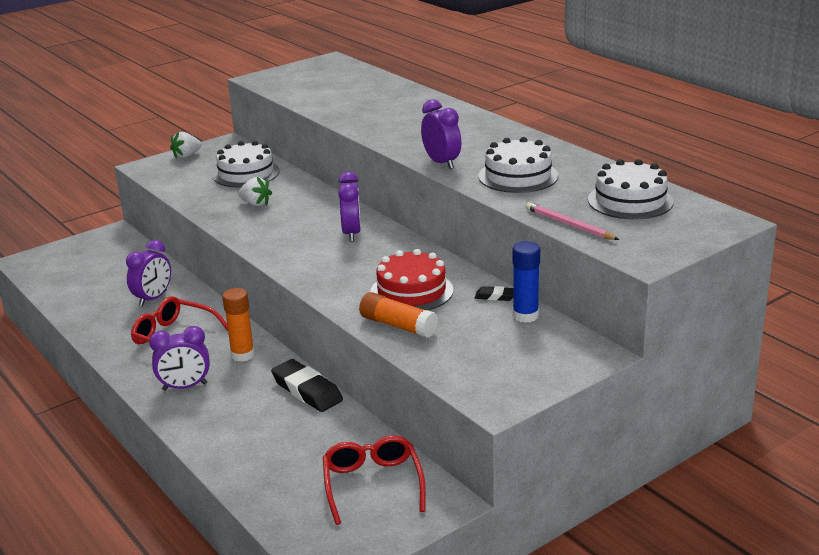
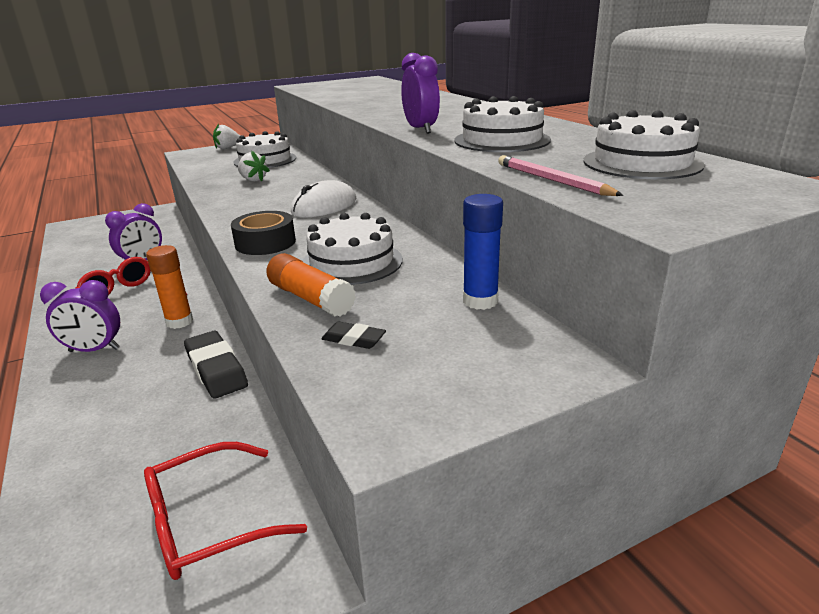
camera: 10 degrees right, 0 degrees up
red glasses [323,435,426,525] -> red glasses turned 120 degrees counterclockwise [144,442,307,580]
purple clock [338,172,361,242] -> white mouse [291,180,356,217]
red cake [370,249,453,310] -> white cake [302,213,403,285]
black eraser [475,286,513,301] -> black eraser moved to [322,322,386,349]
none -> black tape [231,211,296,255]

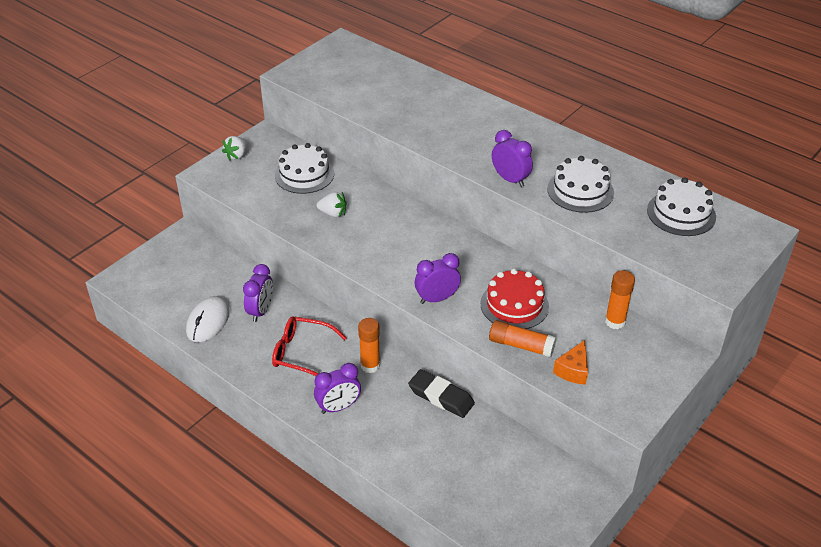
camera: 25 degrees left, 15 degrees up
red glasses [144,442,307,580] -> none
black tape [231,211,296,255] -> purple clock [415,253,461,304]
white mouse [291,180,356,217] -> white mouse moved to [186,296,230,342]
white cake [302,213,403,285] -> red cake [481,269,549,329]
black eraser [322,322,386,349] -> orange cheese [553,340,588,385]
blue glue stick [463,194,503,310] -> orange glue stick [605,270,635,329]
pink pencil [498,155,623,196] -> none

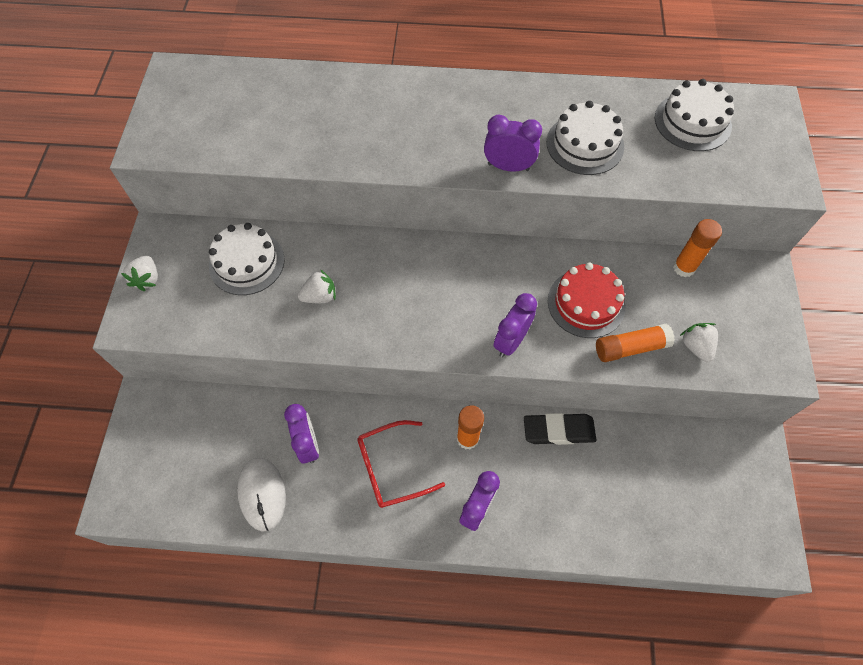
camera: 35 degrees left, 20 degrees up
orange cheese [553,340,588,385] -> white strawberry [680,323,718,362]

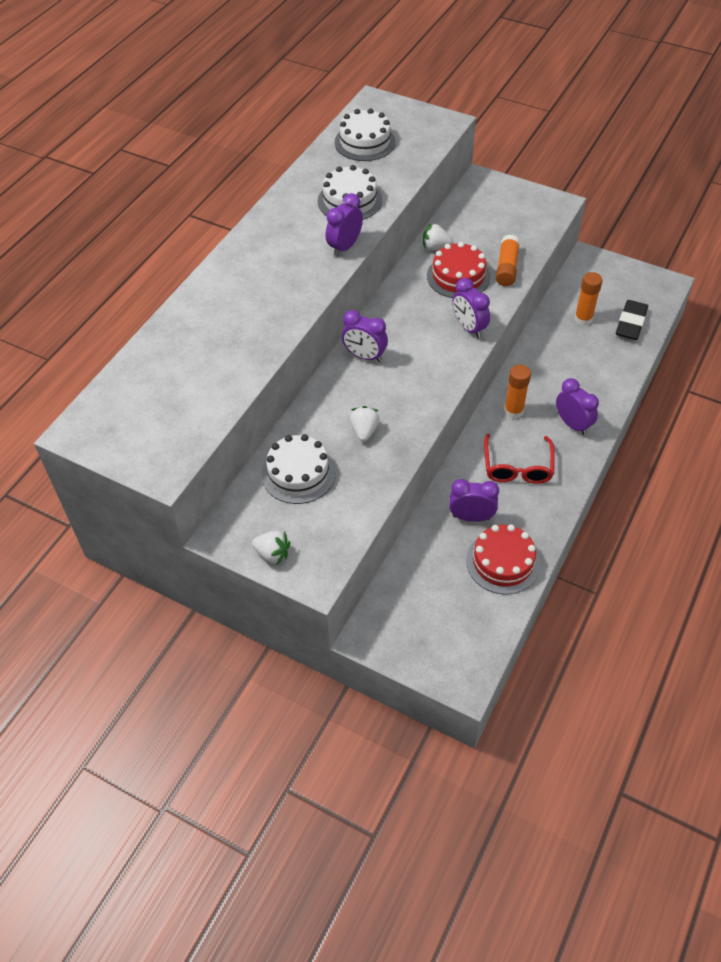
camera: 65 degrees left, 10 degrees down
white mouse [237,458,286,532] -> red cake [466,524,540,594]
black eraser [524,413,596,445] -> black eraser moved to [616,300,648,340]
orange glue stick [673,219,722,277] -> orange glue stick moved to [574,272,603,326]
white strawberry [680,323,718,362] -> white strawberry moved to [423,223,453,250]
none -> purple clock [342,310,388,362]

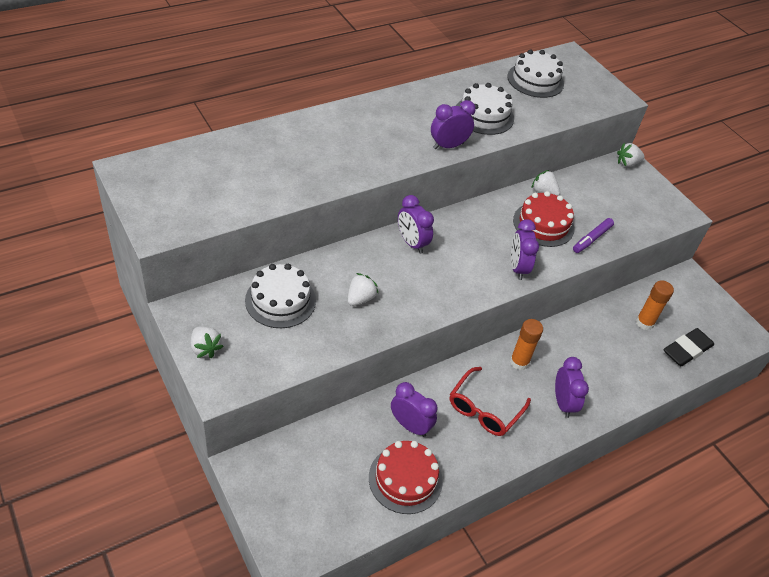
camera: 25 degrees right, 5 degrees down
orange glue stick [496,234,520,286] -> purple marker [573,218,614,253]
none -> white strawberry [617,143,645,167]

